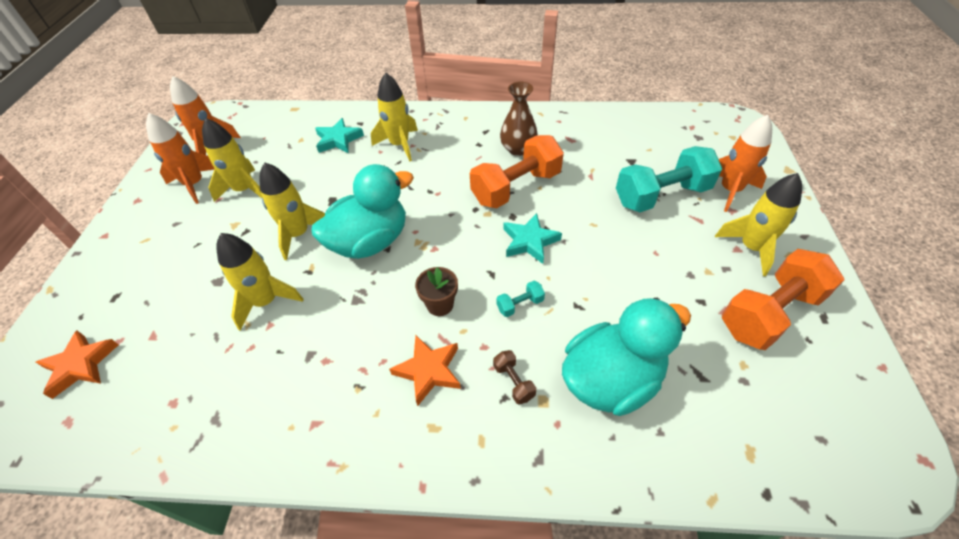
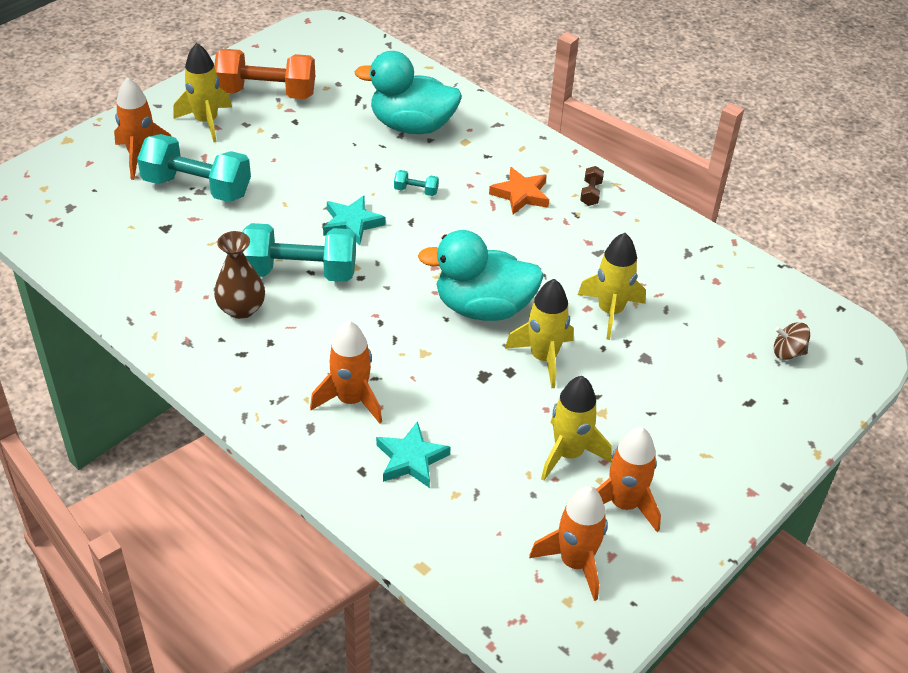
camera: 145 degrees left, 5 degrees down
orange star [35,331,118,399] -> brown spinning top [774,322,810,360]
yellow rocket [371,73,418,162] -> orange rocket [310,321,382,424]
brown flower pot [415,267,458,316] -> none
orange dumbbell [470,135,564,208] -> turquoise dumbbell [242,223,356,282]
brown dumbbell [493,350,536,404] -> brown dumbbell moved to [580,166,604,206]

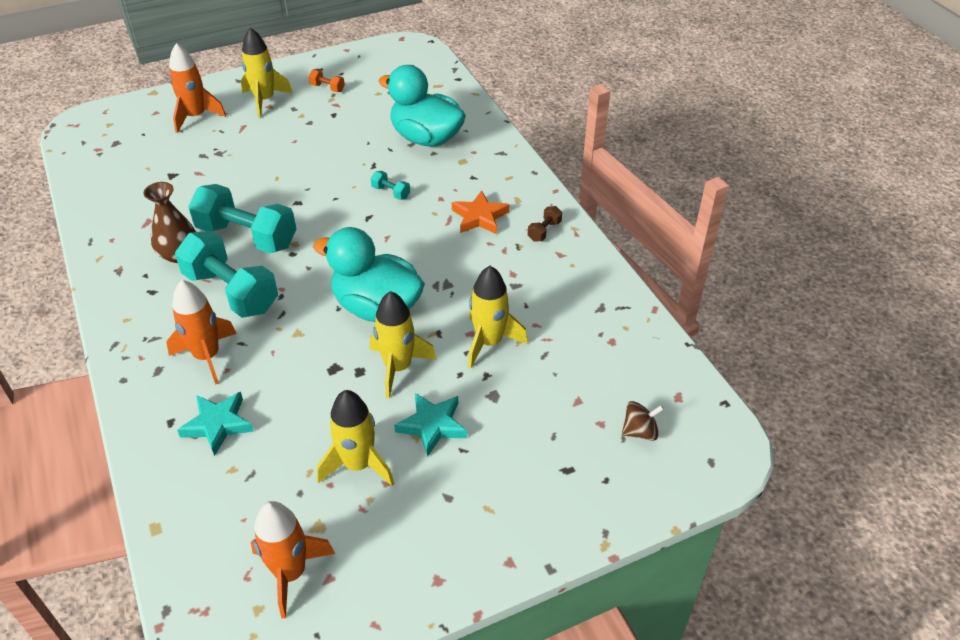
camera: 25 degrees right, 0 degrees up
turquoise dumbbell [137,134,251,202] -> turquoise dumbbell moved to [175,231,278,318]
orange dumbbell [214,49,315,99] -> orange dumbbell [308,70,345,92], size x0.42
turquoise star [323,195,385,245] -> turquoise star moved to [394,393,467,457]
orange rocket [596,427,661,533] -> none
brown spinning top [774,322,810,360] -> brown spinning top turned 135 degrees clockwise [622,401,664,441]

